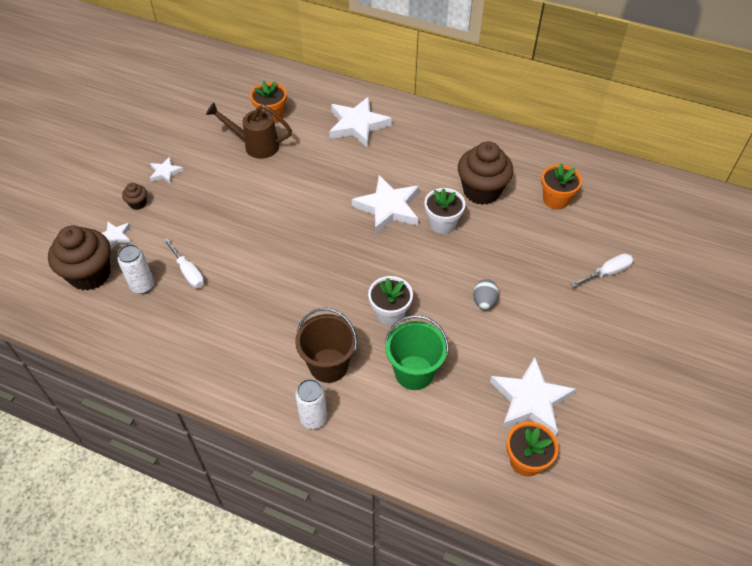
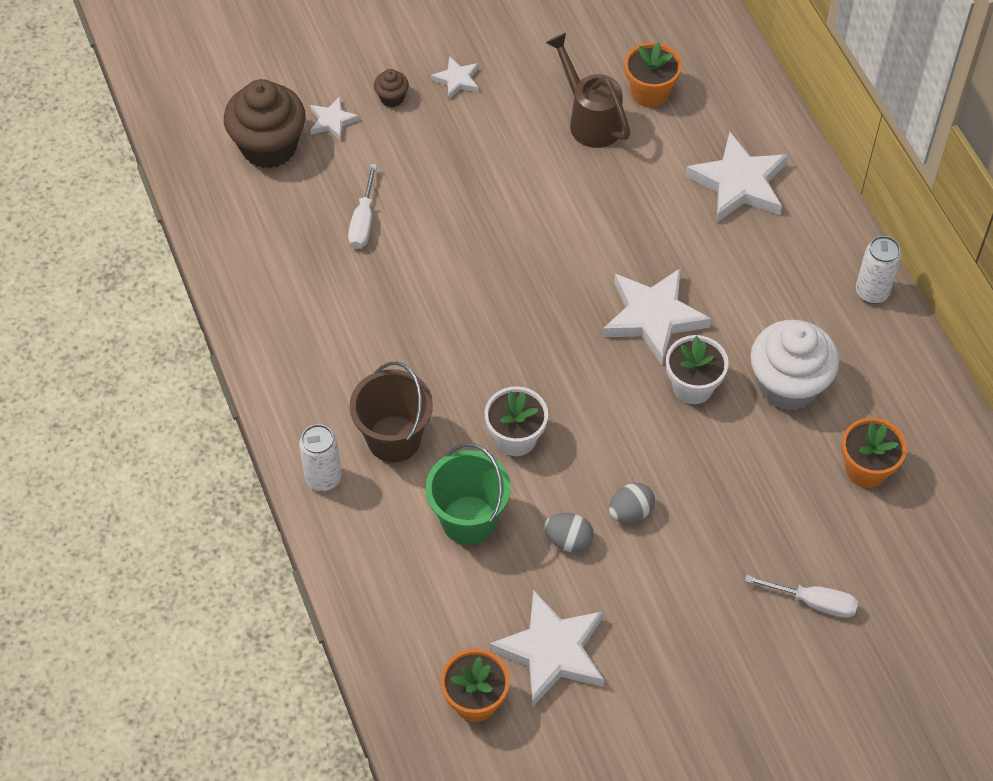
camera: 45 degrees right, 5 degrees up
white can [117,244,154,294] -> white can moved to [856,236,901,304]
brown cupcake [458,141,513,205] -> white cupcake [750,320,839,411]
none -> grey egg [544,513,594,552]

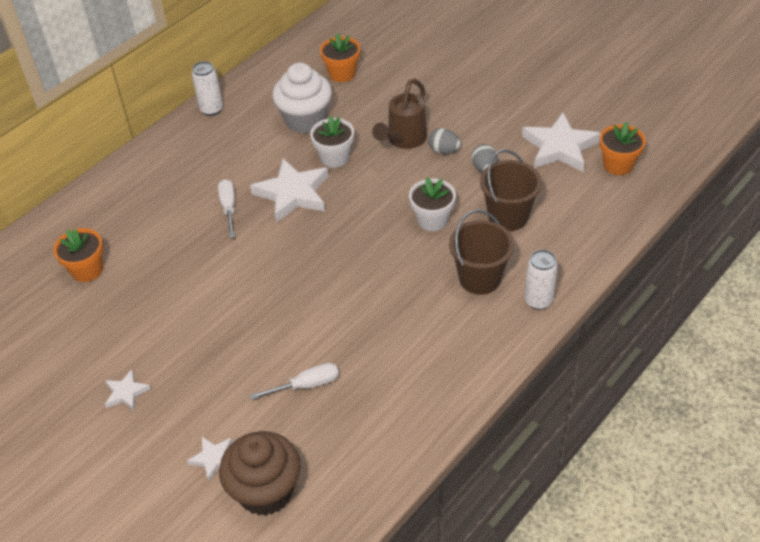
camera: 115 degrees left, 10 degrees down
brown cupcake [374,69,409,107] -> none
green bucket [425,443,511,545] -> brown bucket [480,149,542,231]
brown watering can [546,33,630,148] -> brown watering can moved to [372,79,427,149]
white star [685,132,788,222] -> none
white screwdriver [744,575,858,618] -> white screwdriver moved to [218,179,235,238]

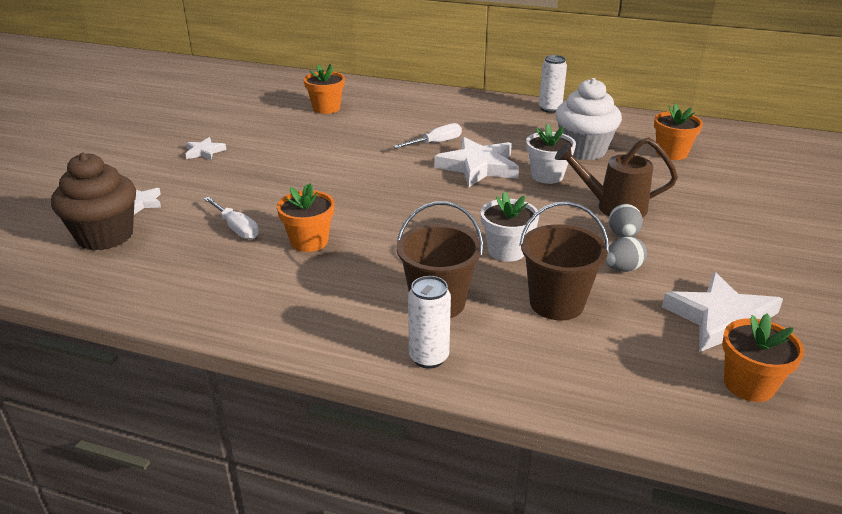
camera: 65 degrees right, 15 degrees down
none -> orange flower pot [277,183,334,252]

